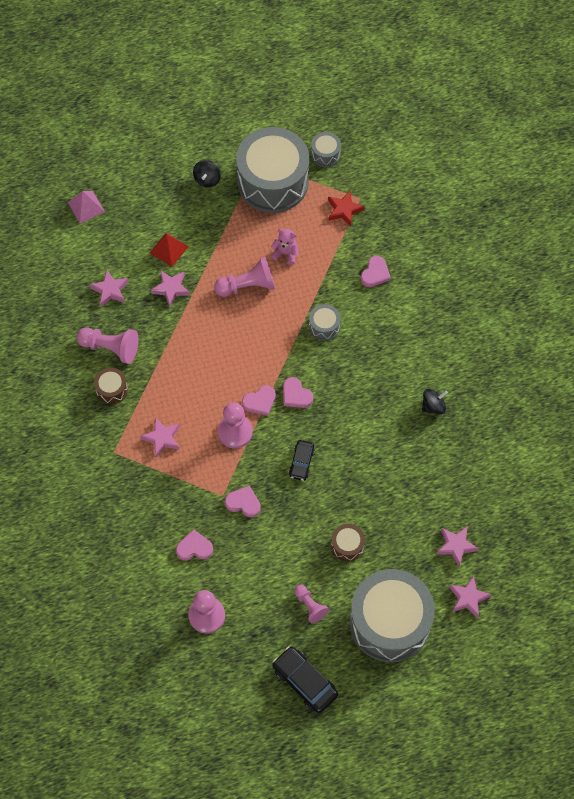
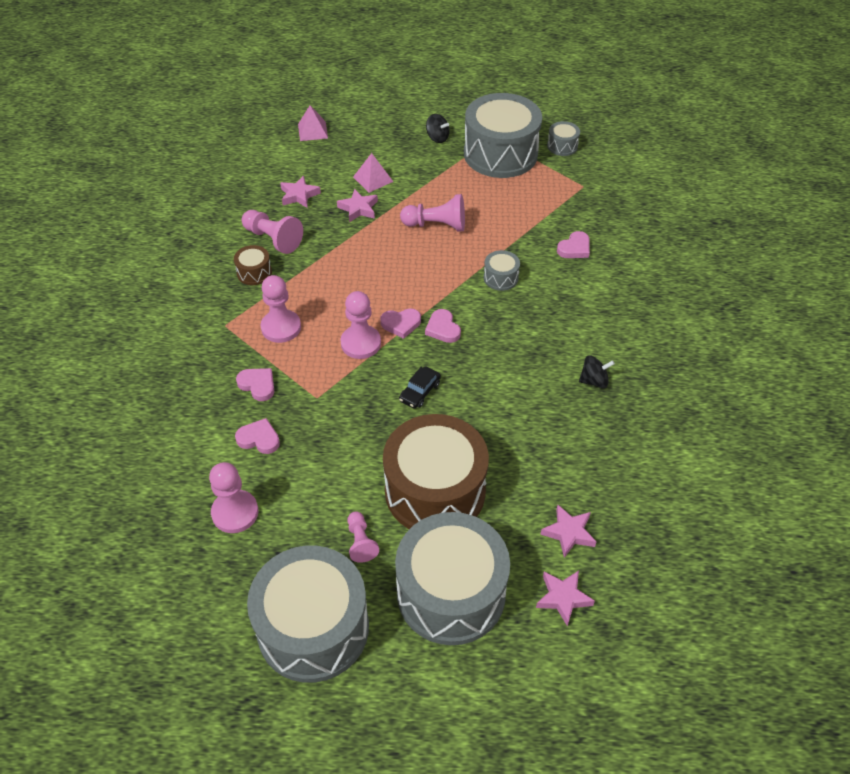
camera: 20 degrees right, 15 degrees down
pink star [140,417,180,457] -> pink pawn [261,275,301,343]
red pyramid [150,233,189,267] -> pink pyramid [353,153,393,193]
black spinning top [193,160,221,187] -> black spinning top turned 90 degrees counterclockwise [426,114,450,143]
pink heart [225,486,261,517] -> pink heart moved to [236,368,274,401]
pink teddy bear [271,229,299,265] -> none
black car [272,646,338,713] -> grey drum [247,545,369,683]
red star [328,191,365,227] -> none
brown drum [331,524,365,562] -> brown drum [383,414,489,529], size x2.40

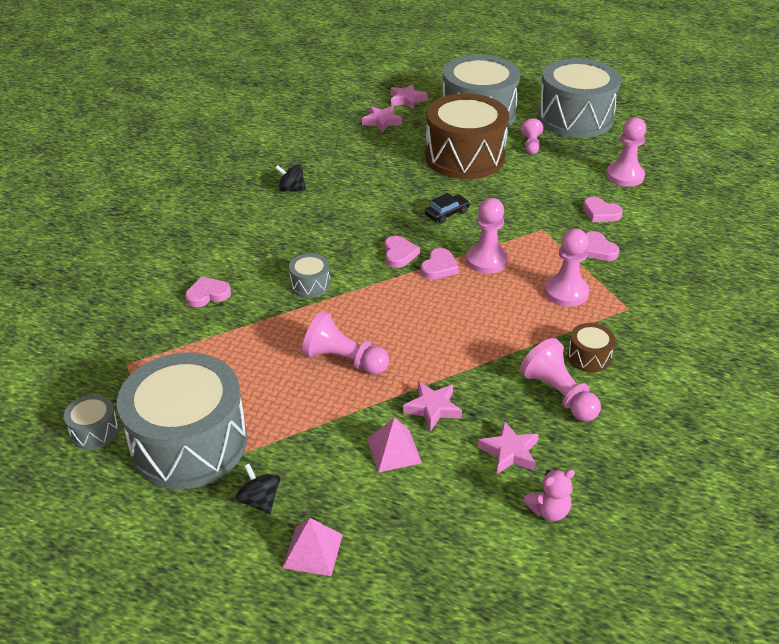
camera: 160 degrees left, 10 degrees down
pink pyramid [298,105,328,141] -> pink pyramid moved to [282,518,343,576]
pink heart [380,308,421,339] -> pink heart turned 105 degrees clockwise [420,248,459,280]
none -> pink teddy bear [523,469,575,521]

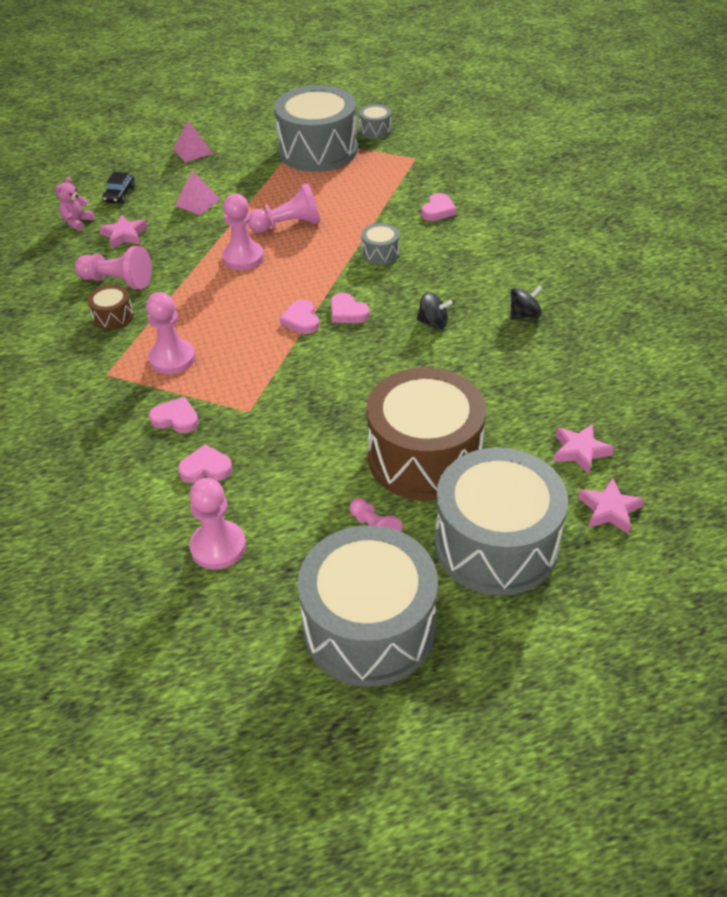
camera: 140 degrees right, 5 degrees up
black spinning top [235,464,280,514] -> black spinning top moved to [417,292,452,329]
pink star [403,382,462,431] -> none
black car [425,193,470,224] -> black car moved to [102,172,135,204]
pink pawn [466,198,508,274] -> pink pawn moved to [222,194,264,270]

